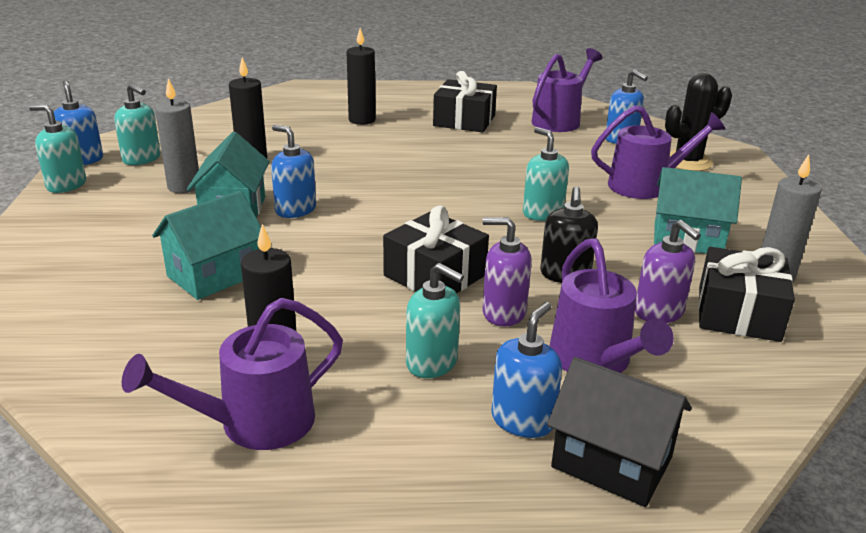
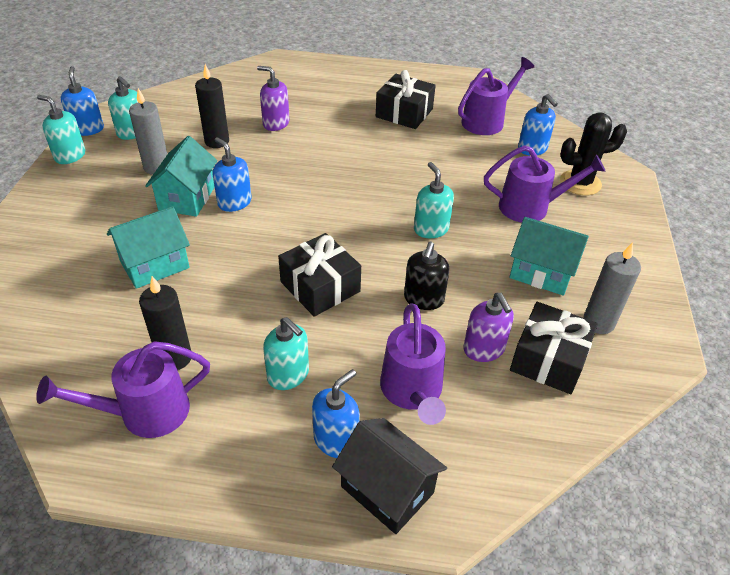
camera: 10 degrees right, 15 degrees up
black candle [347,28,376,125] -> none
purple soap dispenser [482,217,532,326] -> purple soap dispenser moved to [257,66,289,131]

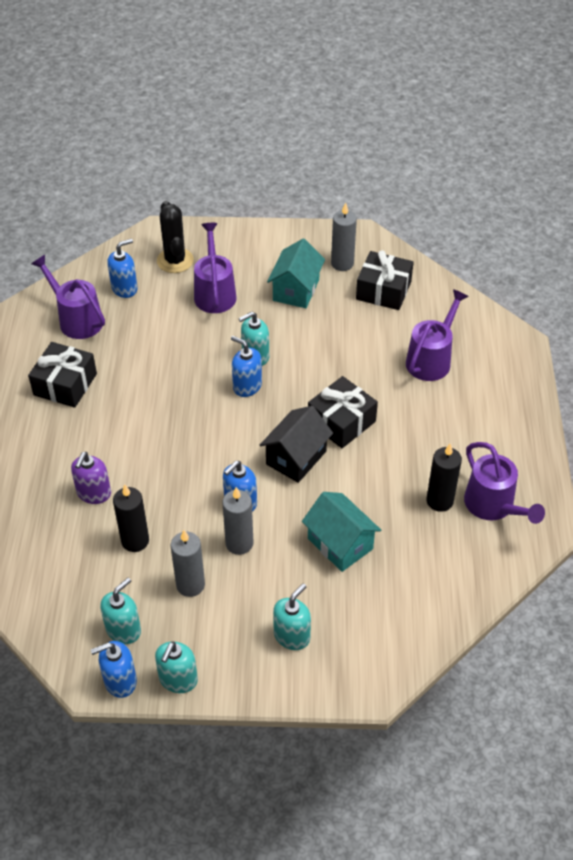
camera: 95 degrees left, 5 degrees up
turquoise house [145,136,217,217] -> grey candle [222,487,254,555]
turquoise soap dispenser [263,317,309,390] -> turquoise soap dispenser moved to [273,583,311,650]
blue soap dispenser [312,369,360,458] -> blue soap dispenser moved to [231,336,262,397]
black house [332,418,447,534] -> black house moved to [260,406,333,483]
purple watering can [380,304,446,425] -> purple watering can turned 45 degrees counterclockwise [406,289,469,381]
black soap dispenser [404,242,449,310] -> none
purple soap dispenser [463,293,514,362] -> none

